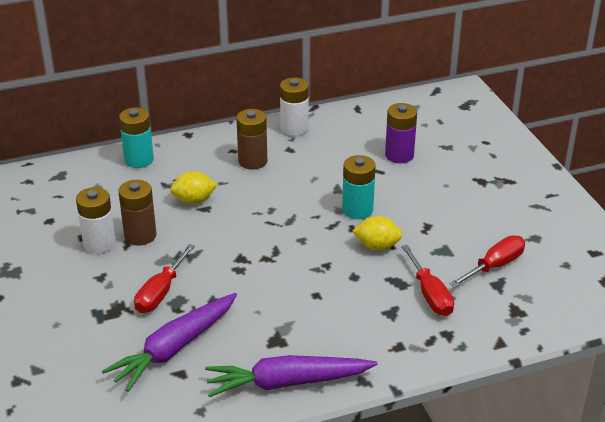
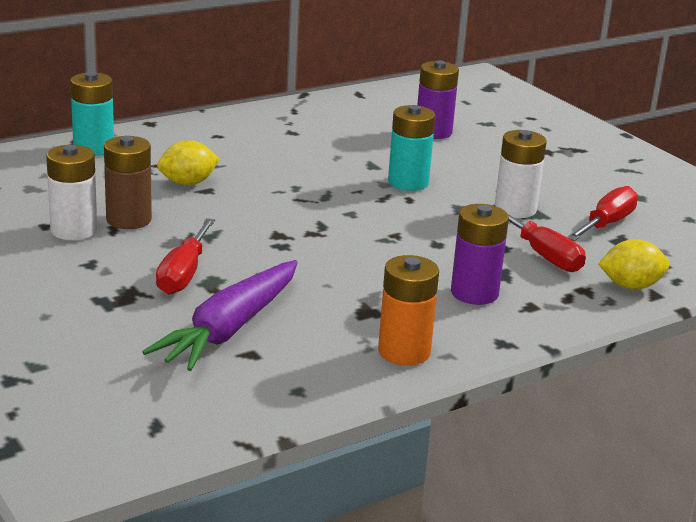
camera: 15 degrees left, 10 degrees down
purple carrot [205,355,377,397] -> orange battery [378,255,439,365]
brown battery [236,109,267,170] -> none
white battery [280,77,309,136] -> white battery moved to [495,130,547,218]
yellow lemon [353,216,403,251] -> yellow lemon moved to [598,239,670,290]
none -> purple battery [451,204,509,305]

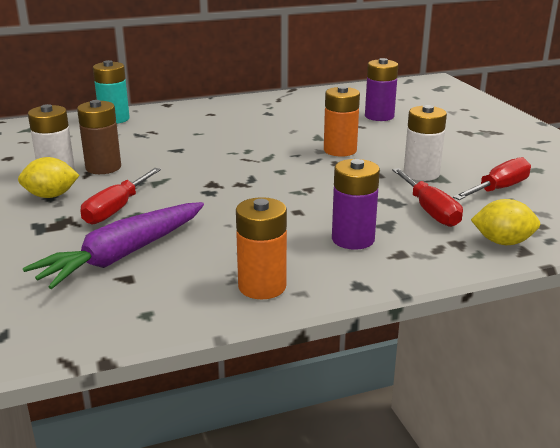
camera: 15 degrees right, 0 degrees up
yellow lemon [157,140,220,185] -> yellow lemon moved to [18,157,80,198]
turquoise battery [388,105,436,191] -> orange battery [324,86,360,157]

